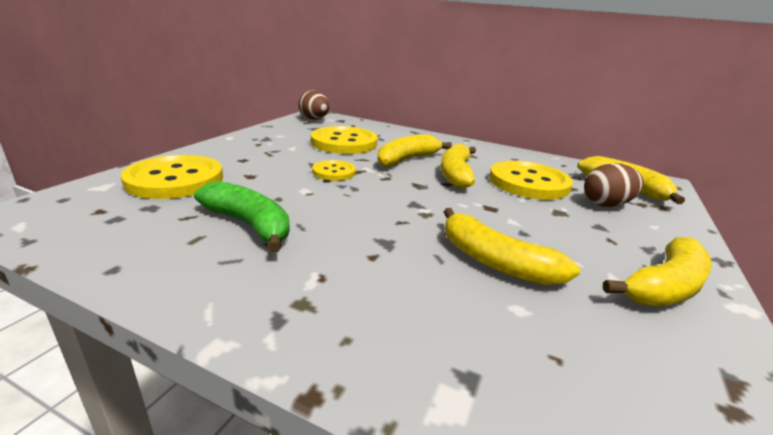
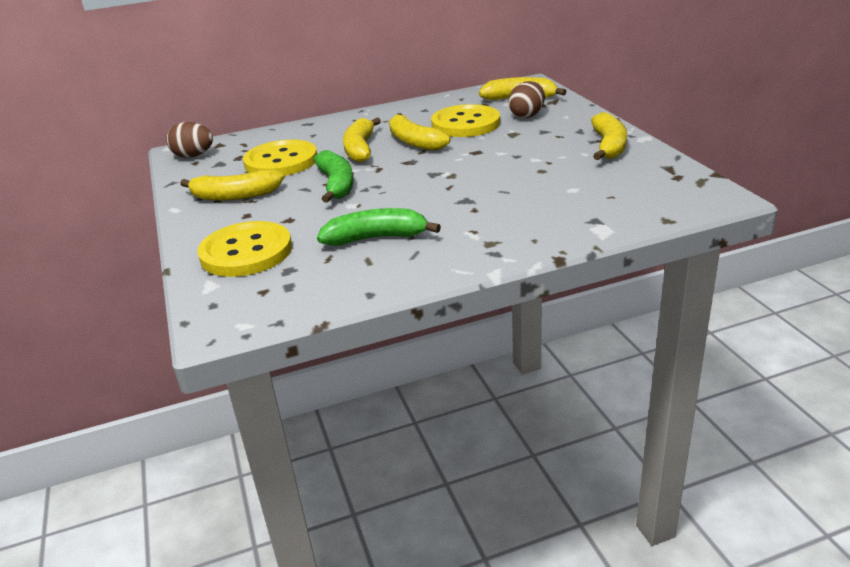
camera: 40 degrees left, 5 degrees up
yellow button [312,160,356,181] -> green banana [314,150,353,203]
yellow banana [444,208,580,285] -> yellow banana moved to [180,170,284,201]

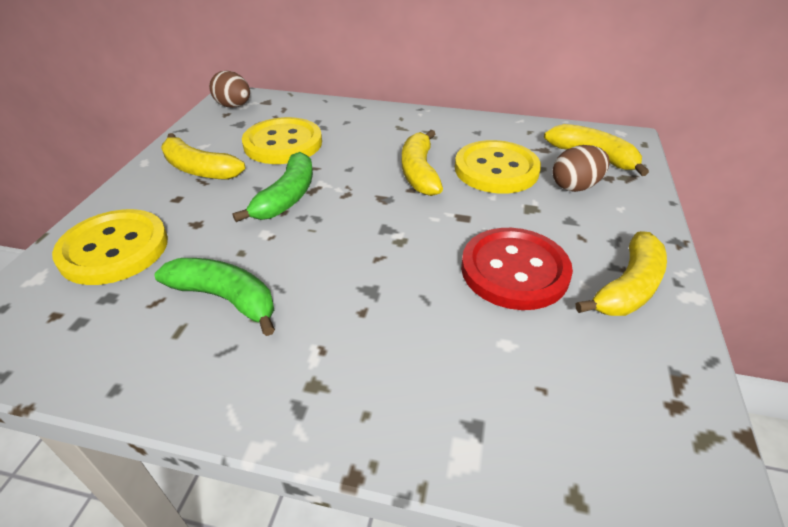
camera: 30 degrees right, 10 degrees up
yellow banana [343,118,381,162] -> none
none -> red button [461,228,573,310]

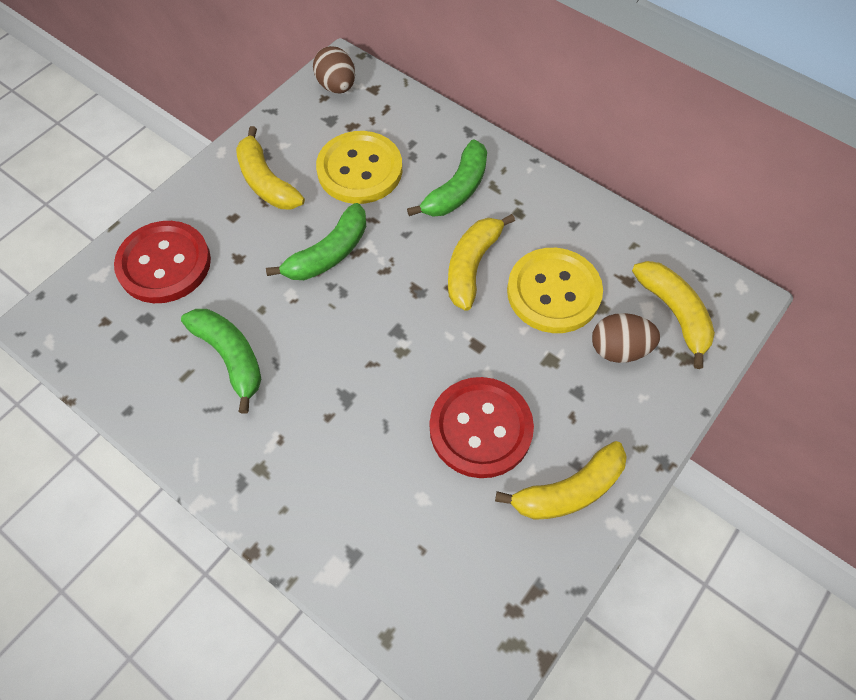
camera: 25 degrees right, 20 degrees up
yellow button [52,209,168,285] -> red button [114,221,211,303]
none -> green banana [407,139,487,217]

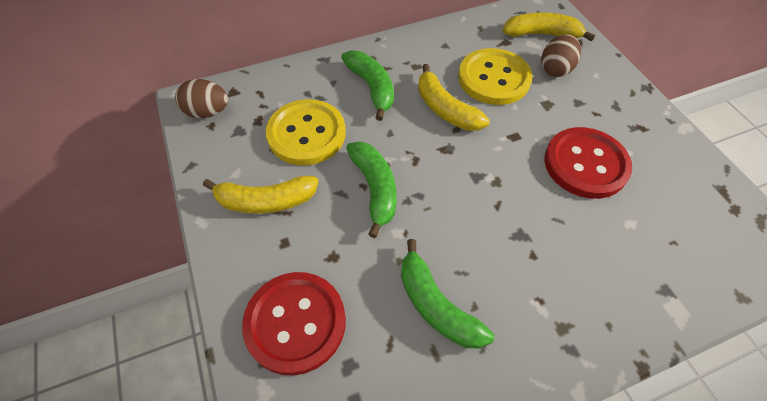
camera: 60 degrees left, 5 degrees down
green banana [181,309,261,414] -> green banana turned 120 degrees counterclockwise [401,239,495,349]
yellow banana [495,441,627,520] -> none

